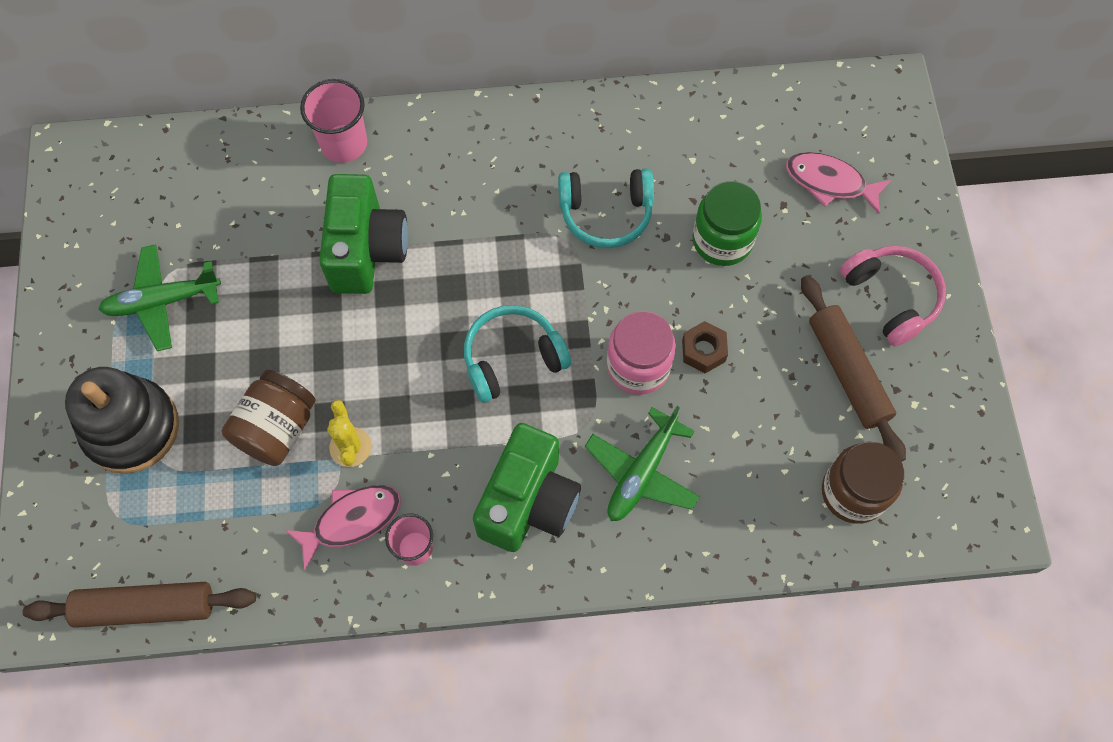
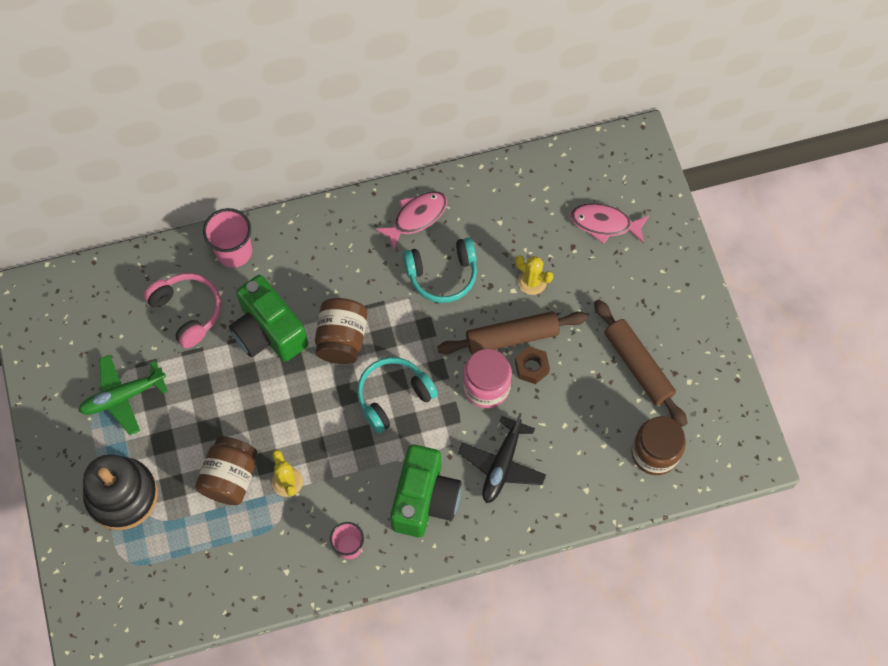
camera: 10 degrees left, 0 degrees up
brown rolling pin [23,582,256,628] -> brown rolling pin moved to [437,311,588,354]
pink fish [285,485,401,570] -> pink fish moved to [375,191,447,250]
green camera [319,174,408,294] -> green camera turned 150 degrees clockwise [229,275,308,362]
green plane [585,406,700,521] -> black plane [458,413,546,503]
green jar [692,181,762,266] -> yellow cactus [515,255,553,295]
pink headphones [840,246,946,346] -> pink headphones moved to [144,273,221,348]
none -> brown jar [315,298,367,364]

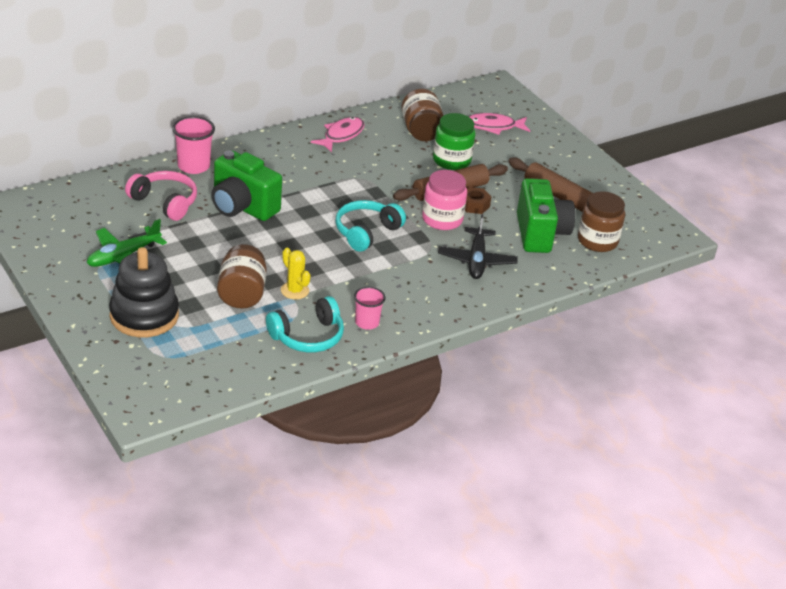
camera: 20 degrees left, 30 degrees down
brown jar [315,298,367,364] -> brown jar moved to [401,89,444,141]
green camera [390,444,461,537] -> green camera moved to [517,178,575,253]
turquoise headphones [403,237,477,303] -> turquoise headphones moved to [266,296,344,353]
yellow cactus [515,255,553,295] -> green jar [433,113,475,170]

